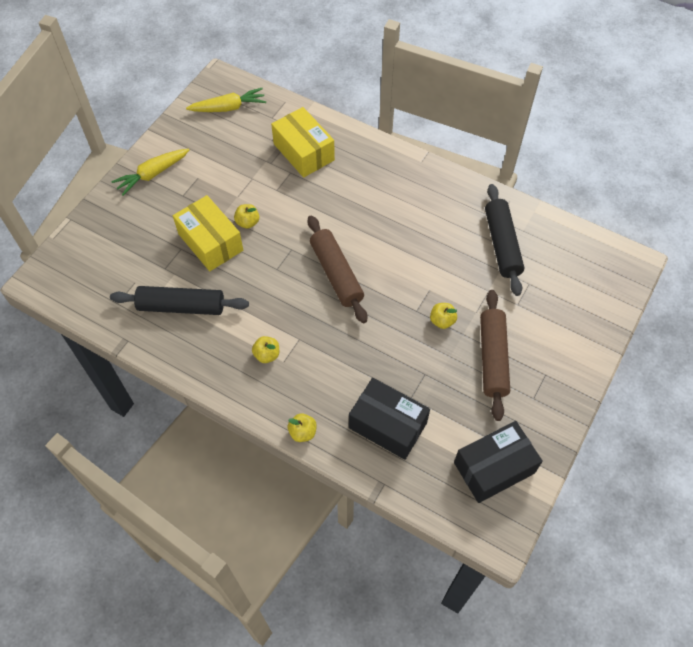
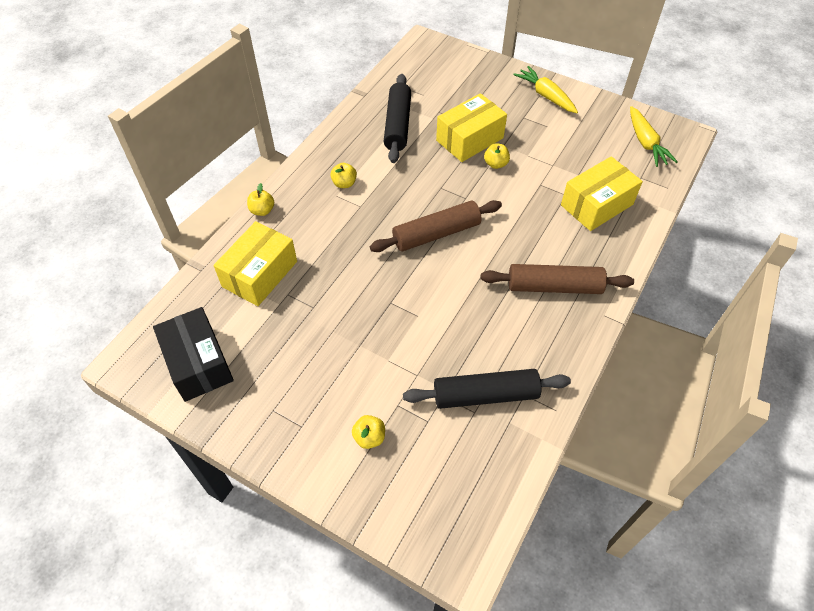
camera: 90 degrees right, 5 degrees down
black box [349,378,430,460] -> yellow box [214,221,297,306]
yellow apple [430,303,457,329] -> yellow apple moved to [352,415,385,449]
brown rolling pin [480,290,510,421] -> brown rolling pin moved to [481,264,634,294]

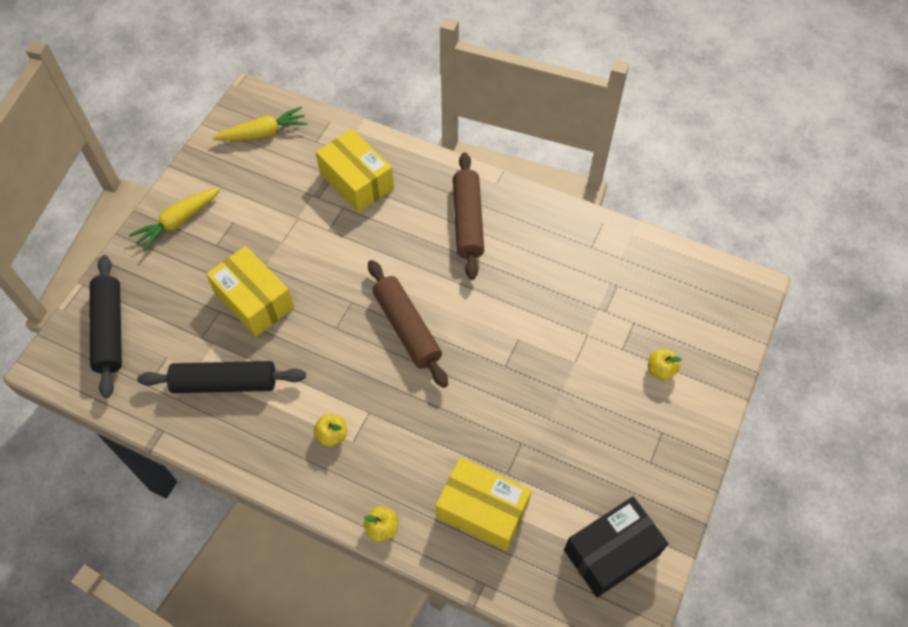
camera: 95 degrees left, 5 degrees up
black rolling pin [403,369,571,409] -> black rolling pin moved to [90,255,122,398]
yellow apple [484,143,510,169] -> none

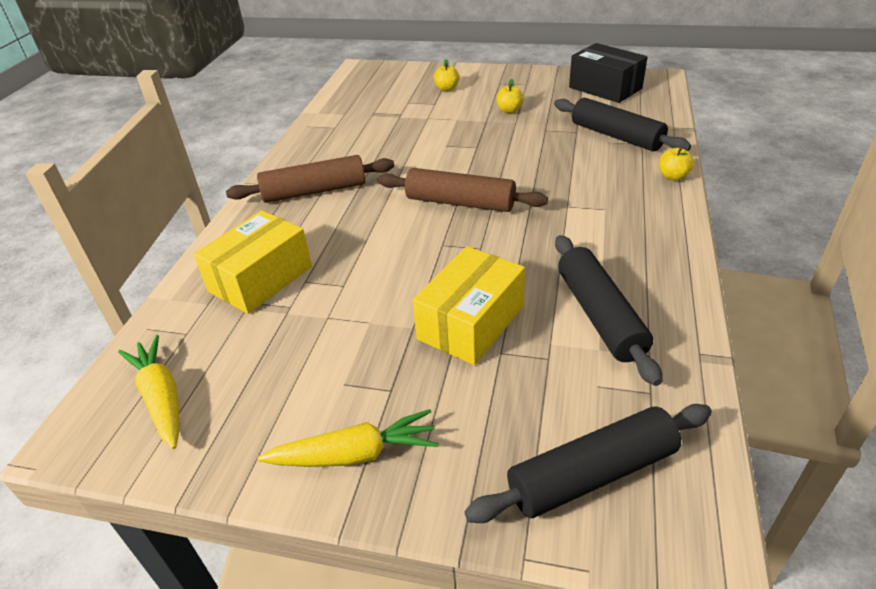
camera: 100 degrees left, 20 degrees down
yellow carrot [129,188,220,252] -> yellow carrot turned 45 degrees counterclockwise [257,409,439,467]
yellow apple [314,414,347,447] -> yellow apple moved to [496,79,524,113]
brown rolling pin [368,260,448,388] -> brown rolling pin turned 60 degrees clockwise [377,168,548,212]
yellow box [436,457,532,551] -> black rolling pin [554,98,691,151]

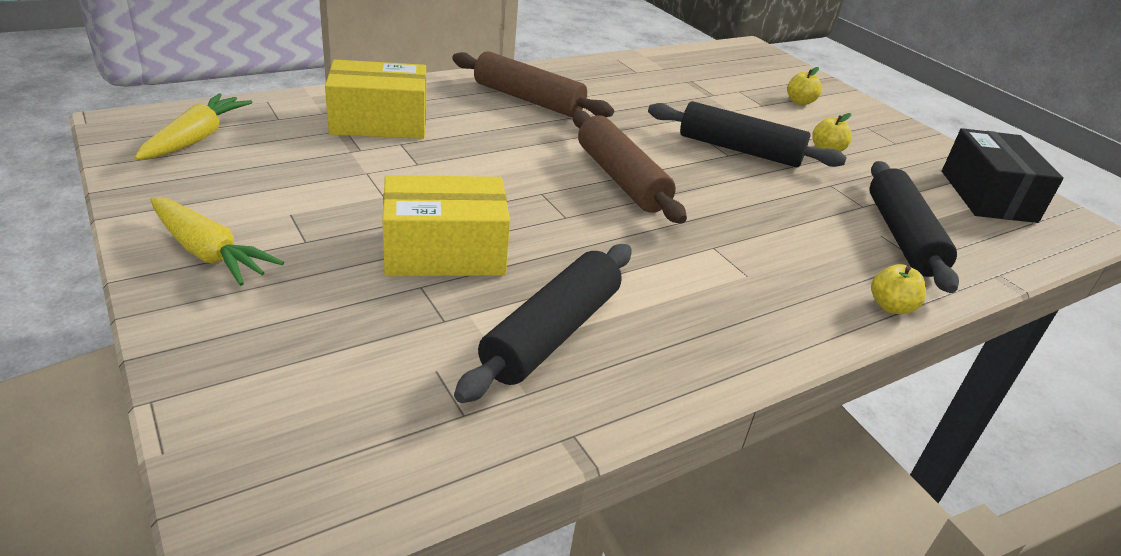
camera: 40 degrees right, 5 degrees down
black rolling pin [464,404,712,523] -> black rolling pin moved to [648,101,847,167]

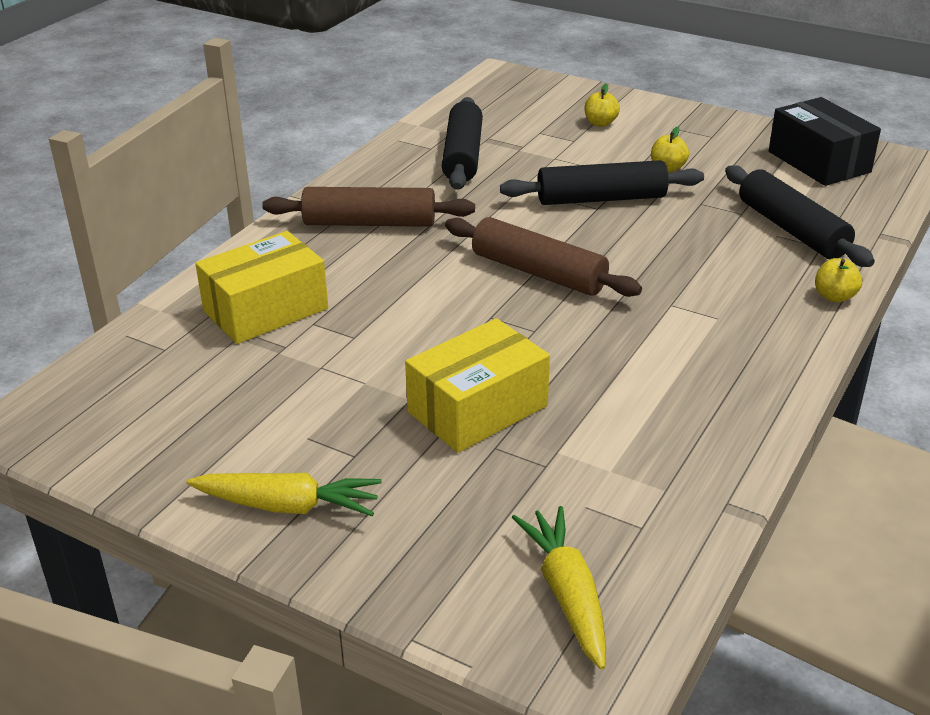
camera: 25 degrees left, 0 degrees up
yellow carrot [134,93,253,160] -> yellow carrot moved to [512,506,606,670]
black rolling pin [454,244,632,403] -> black rolling pin moved to [442,97,483,190]

